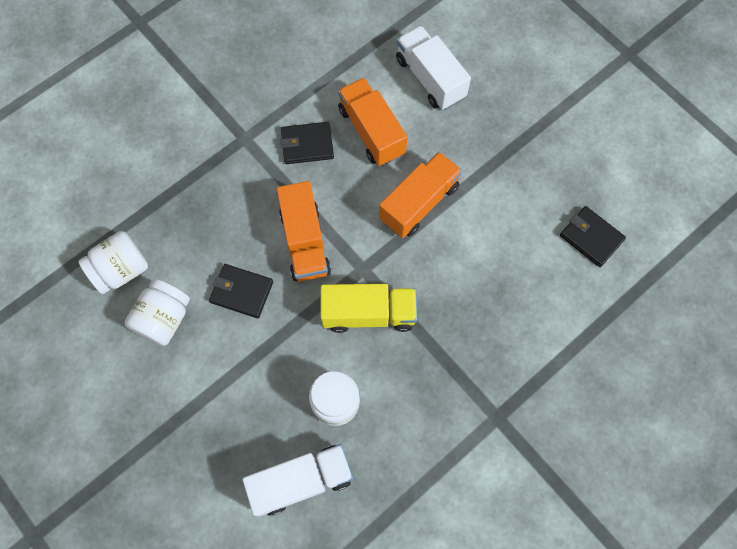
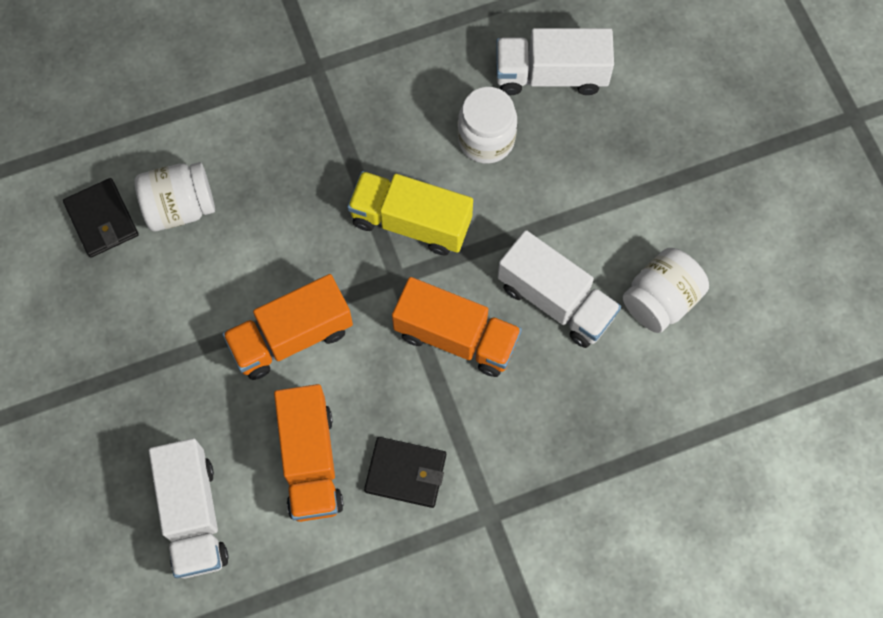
camera: 160 degrees left, 0 degrees up
white jar [78,231,148,294] -> white jar moved to [135,162,215,231]
black wallet [209,264,273,318] -> white truck [497,230,621,348]
orange truck [277,181,331,281] -> orange truck turned 105 degrees clockwise [392,277,522,377]

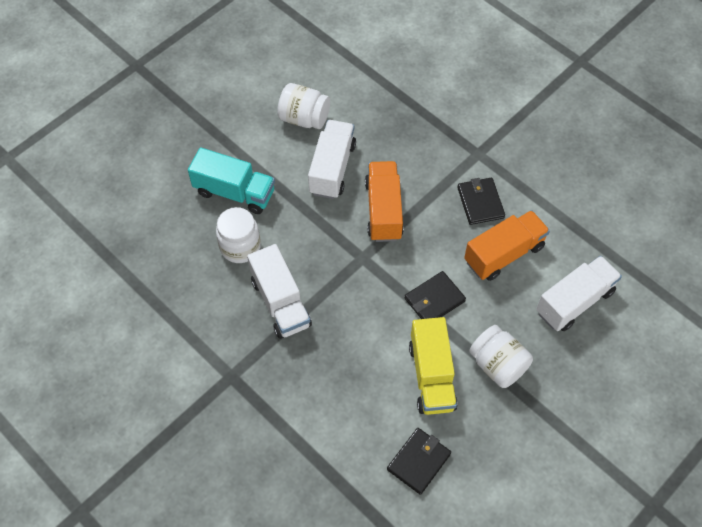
camera: 115 degrees left, 10 degrees down
white jar [135,162,215,231] -> white jar moved to [469,325,533,388]
orange truck [222,274,353,380] -> black wallet [405,271,466,319]
yellow truck [347,171,473,255] -> yellow truck moved to [409,317,458,415]
white truck [496,28,614,95] -> white truck moved to [247,244,312,339]
none -> turquoise truck [188,147,275,214]

